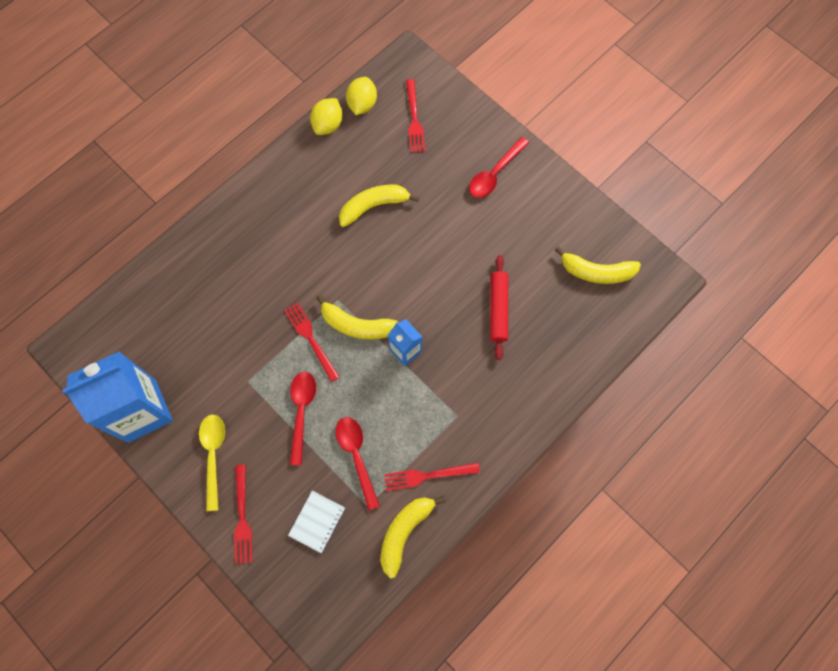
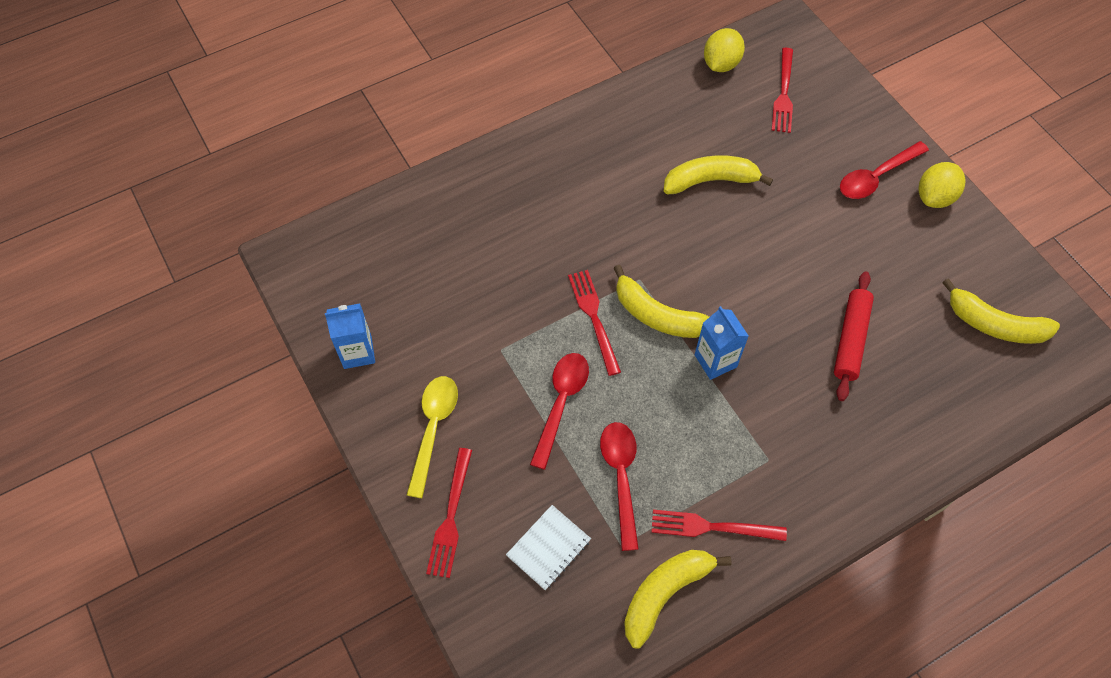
camera: 15 degrees right, 10 degrees down
blue carton [62,351,173,443] -> blue carton [325,304,375,369], size x0.49
yellow lemon [310,98,343,135] -> yellow lemon moved to [918,162,966,208]

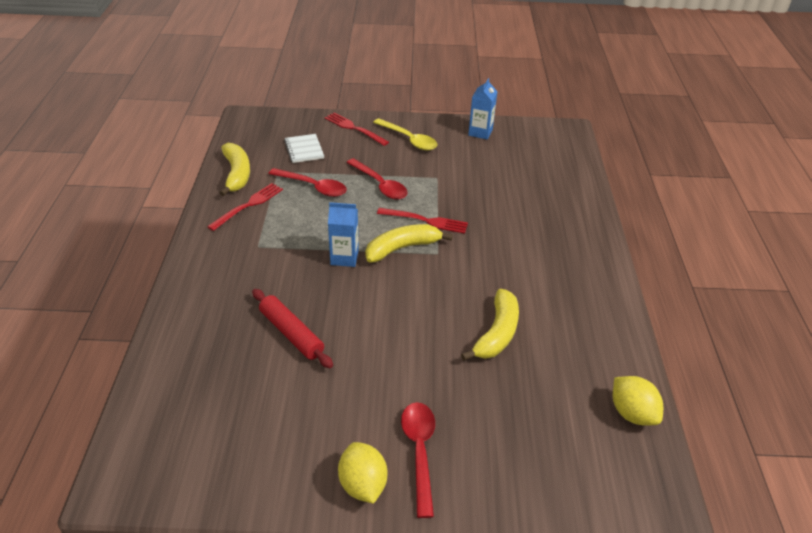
camera: 120 degrees right, 20 degrees down
red fork [772,48,793,133] -> none
yellow banana [942,278,1060,344] -> none

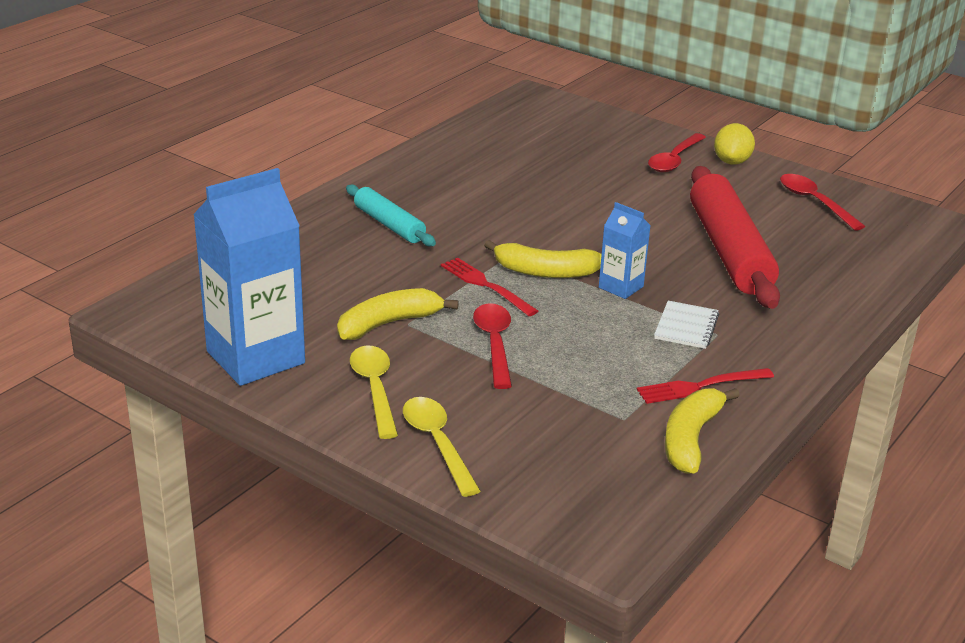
camera: 145 degrees left, 10 degrees down
red rolling pin [252,289,333,368] -> red rolling pin [690,166,780,309], size x1.84
red spoon [268,168,347,197] -> red spoon moved to [780,174,865,231]
white notebook [284,134,324,163] -> white notebook moved to [654,301,719,349]
red fork [325,113,389,146] -> yellow spoon [403,397,480,497]
yellow banana [461,289,519,361] -> yellow banana moved to [337,288,459,340]
blue carton [468,78,498,140] -> blue carton [193,168,305,386], size x2.02
yellow lemon [613,376,663,426] -> none
none -> turquoise rolling pin [346,185,436,246]

